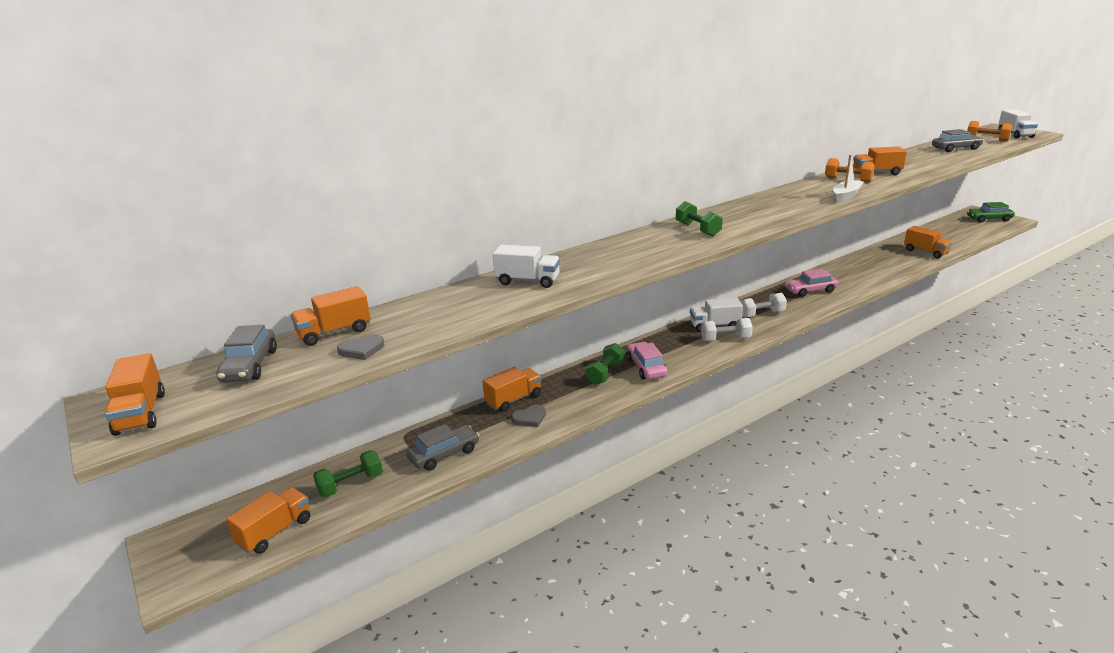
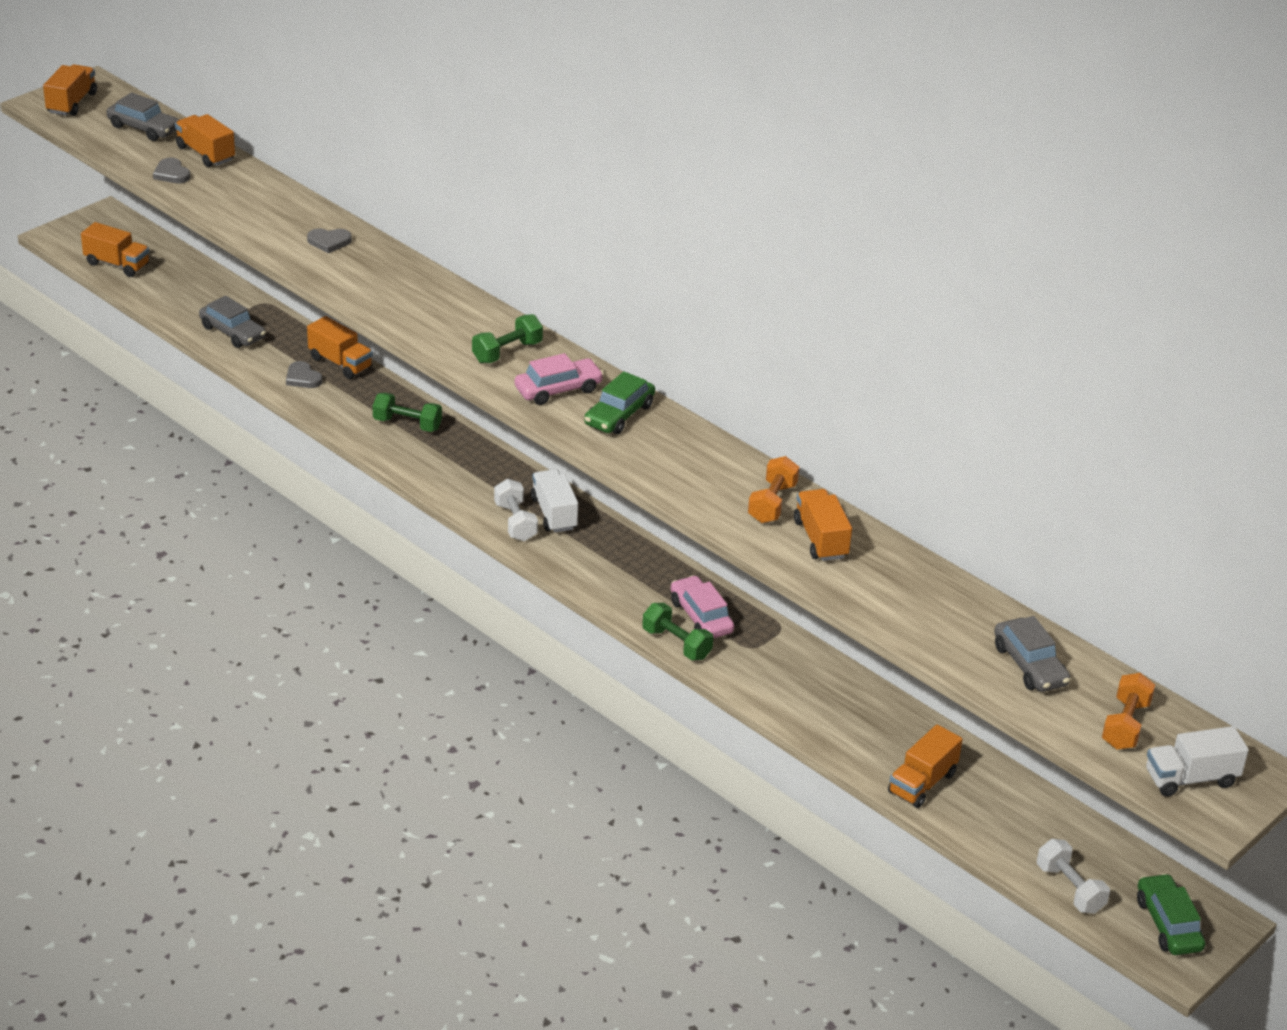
camera: 75 degrees right, 10 degrees up
orange truck [105,353,165,436] -> orange truck turned 135 degrees clockwise [43,64,97,116]
grey car [216,325,277,383] -> grey car turned 135 degrees counterclockwise [107,93,179,141]
green dumbbell [313,450,383,498] -> green dumbbell moved to [642,603,713,660]
white truck [493,245,560,288] -> grey heart [307,228,352,253]
pink car [627,342,667,379] -> pink car moved to [514,353,604,405]
white dumbbell [740,293,787,318] -> white dumbbell moved to [1037,839,1110,914]
white boat [833,155,864,202] -> none
none -> green car [584,371,655,434]

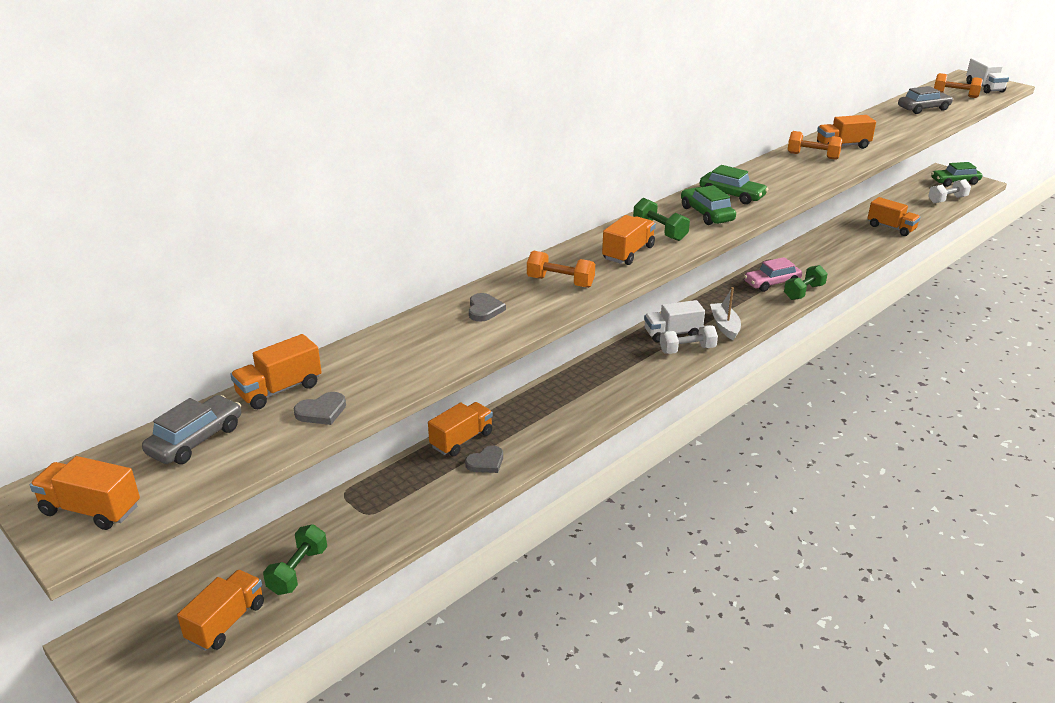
camera: 85 degrees left, 5 degrees down
grey car [199,296,266,348] -> none
green dumbbell [373,392,442,432] -> green dumbbell moved to [263,524,327,595]
pink car [514,353,604,405] -> green car [681,185,736,225]
none -> orange dumbbell [527,250,595,288]
none -> orange truck [602,215,656,265]
none -> white boat [710,287,741,340]

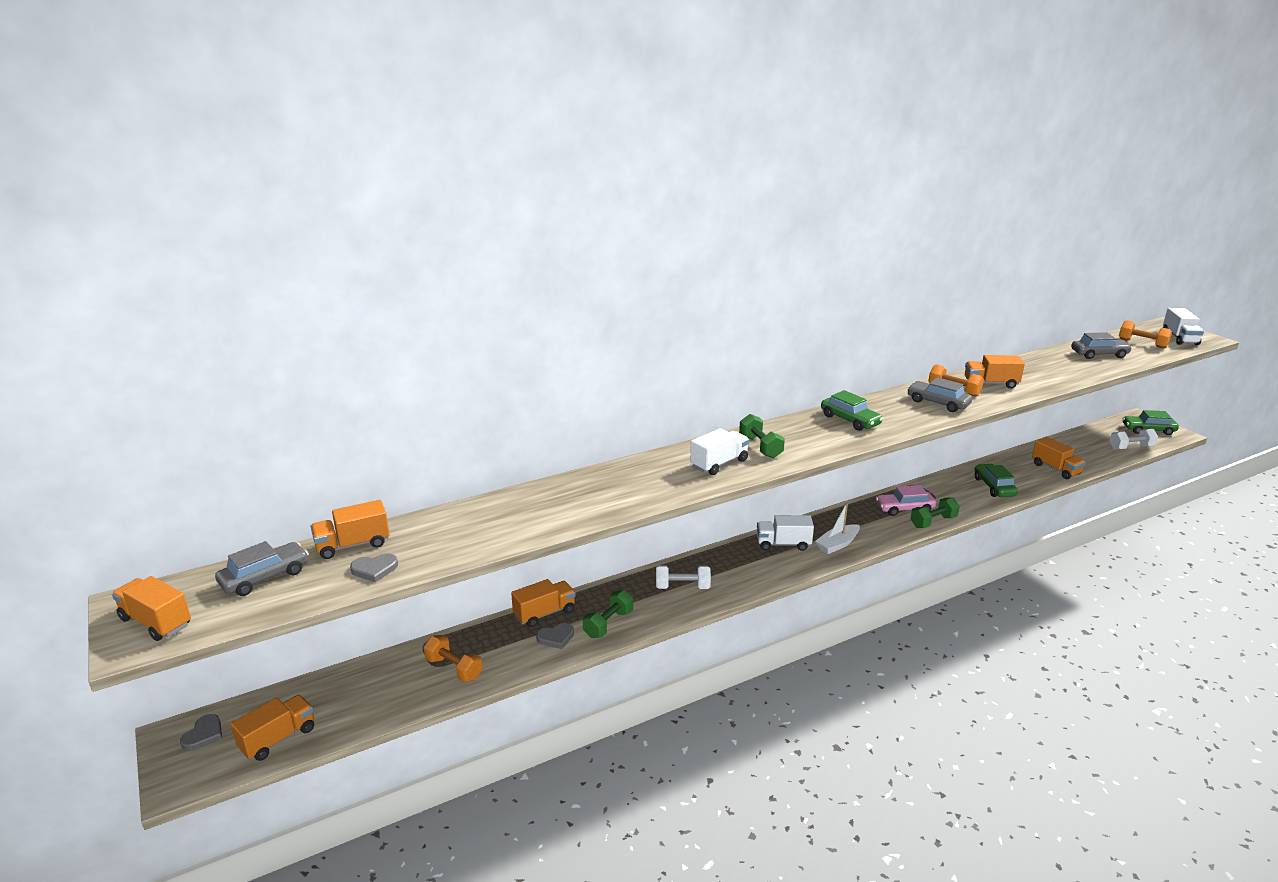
camera: 15 degrees right, 5 degrees down
green dumbbell [263,524,327,595] -> green dumbbell moved to [583,590,633,638]
grey heart [469,293,506,322] -> grey heart moved to [180,714,222,751]
orange dumbbell [527,250,595,288] -> orange dumbbell moved to [424,635,483,682]
orange truck [602,215,656,265] -> white truck [690,428,749,475]
white dumbbell [660,325,718,354] -> white dumbbell moved to [656,565,711,589]
green car [681,185,736,225] -> green car moved to [974,464,1018,497]
white boat [710,287,741,340] -> white boat turned 135 degrees counterclockwise [815,502,860,554]
none -> grey car [907,377,972,412]

